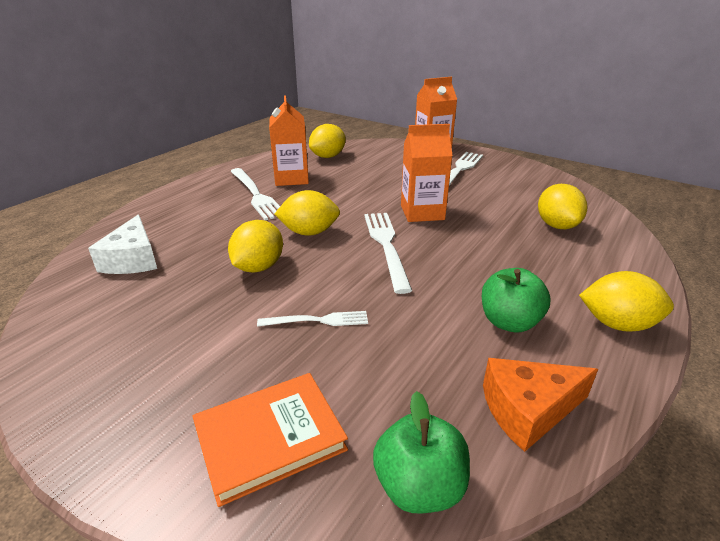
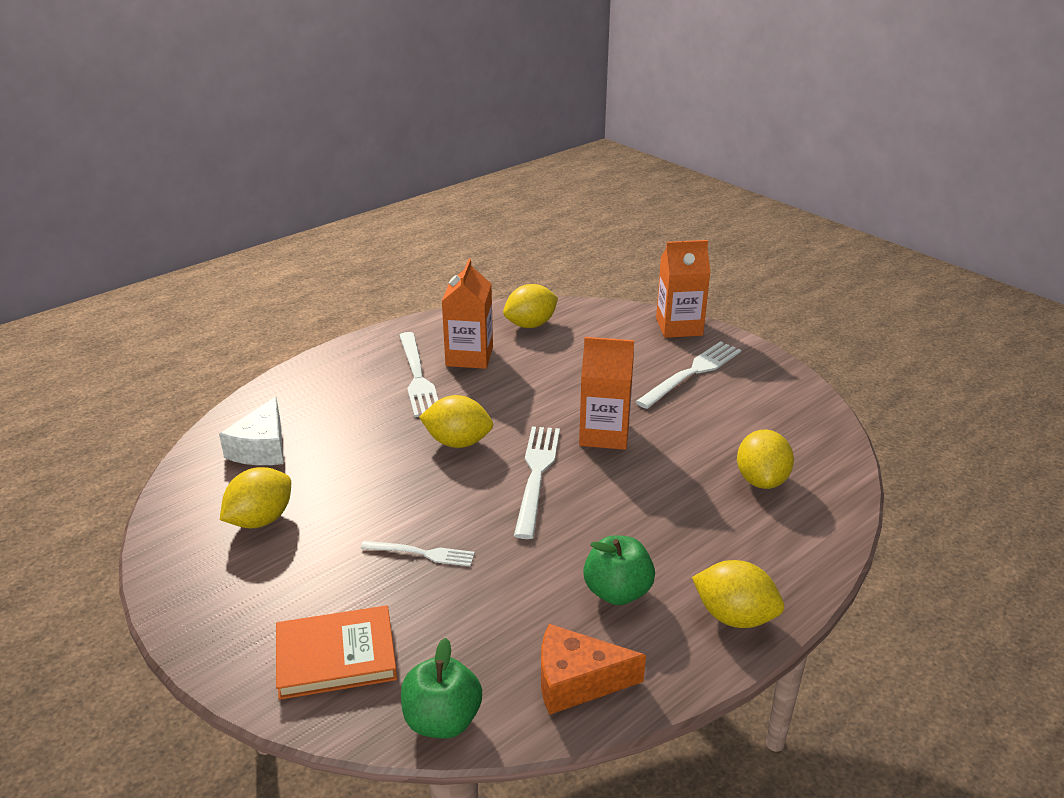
camera: 15 degrees right, 0 degrees up
yellow lemon [228,220,283,273] -> yellow lemon moved to [220,467,291,528]

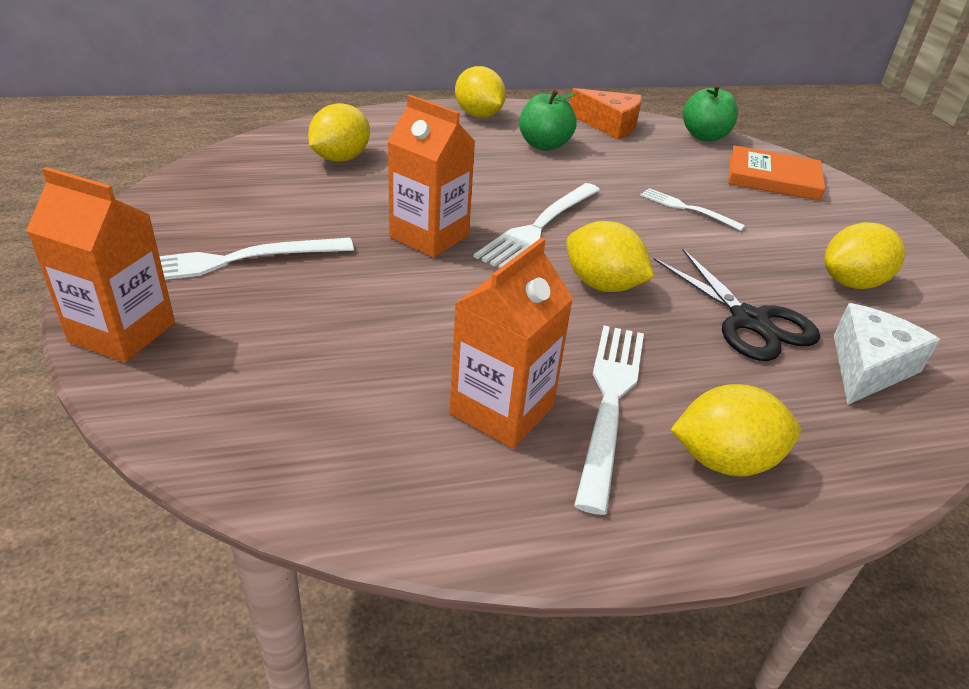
camera: 155 degrees left, 5 degrees up
yellow lemon [503,284,558,328] -> yellow lemon moved to [670,384,801,477]
none -> black scissors [653,249,820,361]

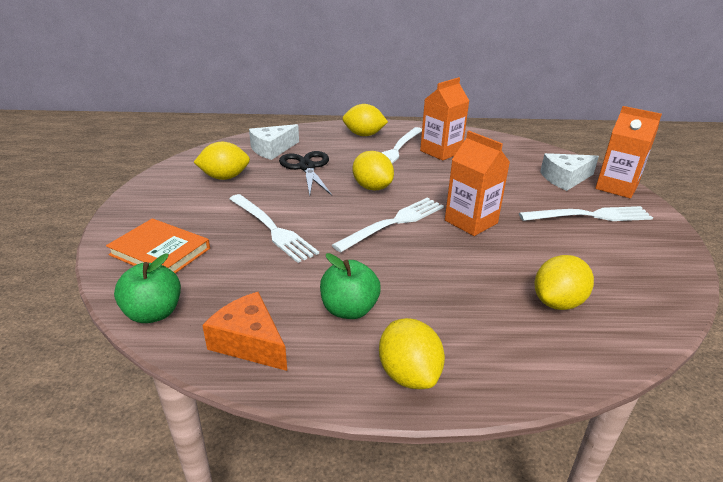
camera: 165 degrees left, 5 degrees down
white fork [640,188,745,231] -> white fork [229,194,319,263], size x1.71
none -> white cheese [540,153,599,191]

